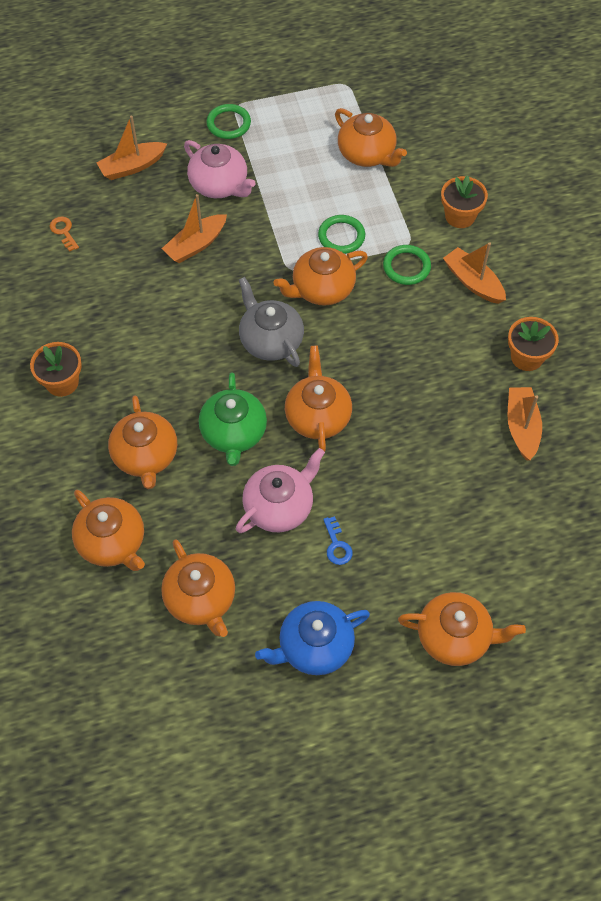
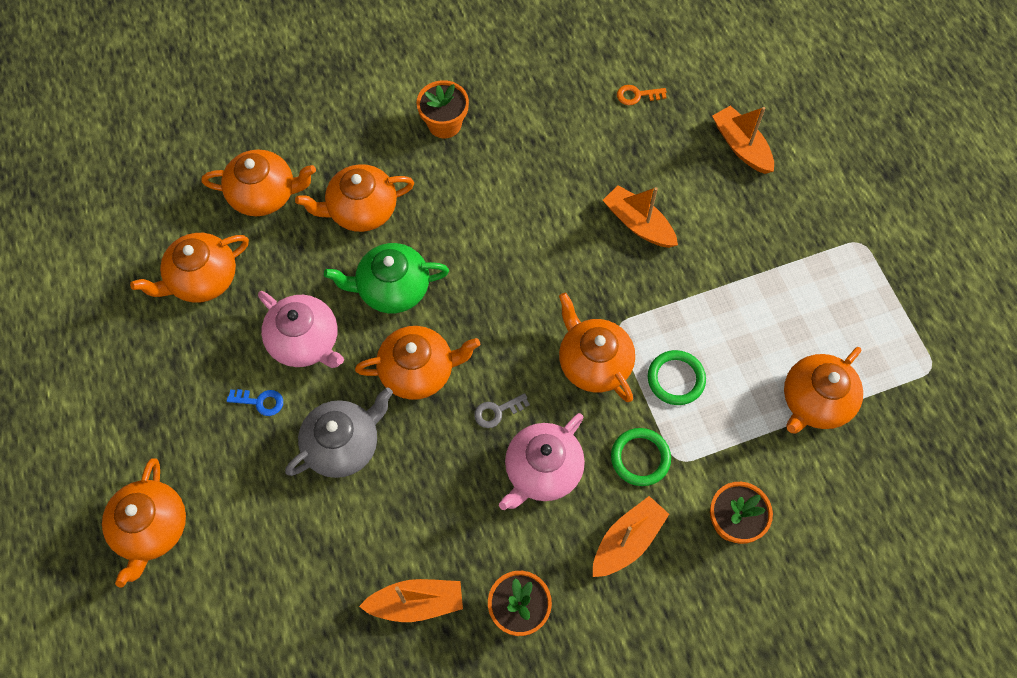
camera: 85 degrees right, 5 degrees up
orange key [50,217,79,252] -> orange key turned 150 degrees counterclockwise [617,85,667,105]
orange teapot [72,490,145,571] -> orange teapot turned 135 degrees counterclockwise [201,150,316,216]
pink teapot [184,140,256,198] -> pink teapot moved to [499,413,585,510]
green ring [206,104,251,139] -> none
grey teapot [239,277,304,367] -> grey teapot moved to [285,387,393,478]
blue teapot [255,601,370,675] -> none
blue key [323,516,353,565] -> blue key turned 150 degrees counterclockwise [227,389,283,416]
none -> grey key [474,393,530,428]

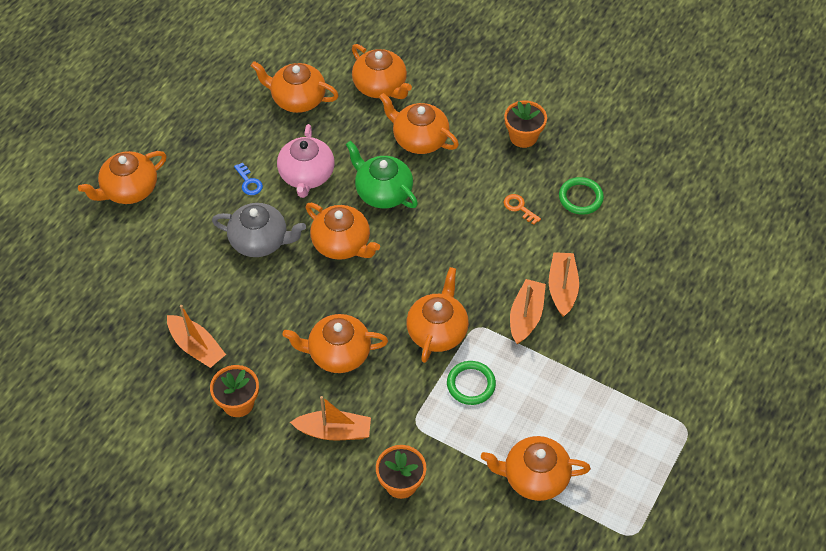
camera: 50 degrees right, 10 degrees down
grey key [474,393,530,428] -> none
pink teapot [499,413,585,510] -> orange teapot [282,314,388,373]
green ring [611,428,671,486] -> green ring moved to [559,177,604,215]
orange key [617,85,667,105] -> orange key moved to [504,194,541,225]
orange boat [712,106,774,174] -> orange boat moved to [510,279,546,344]

